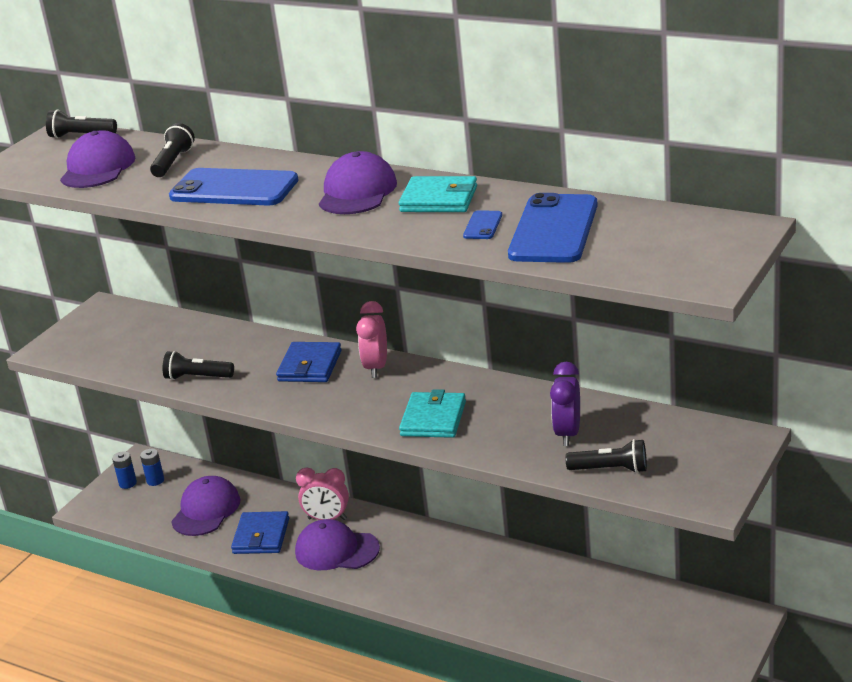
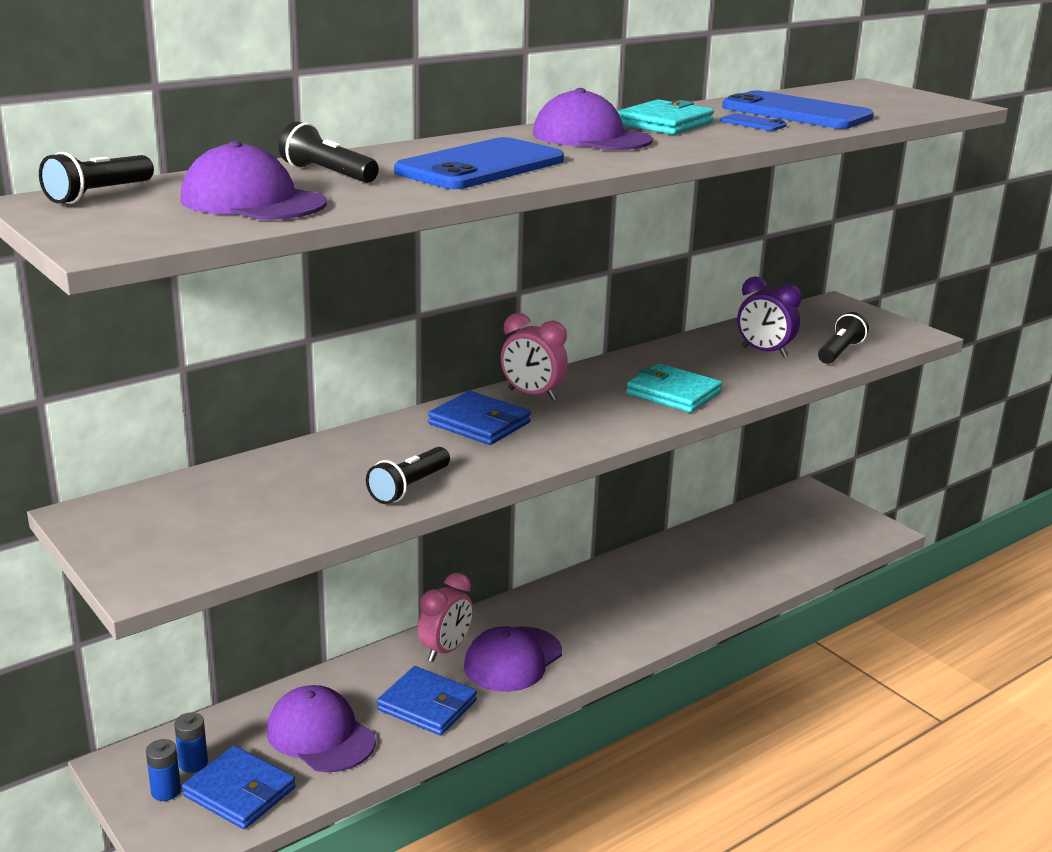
camera: 70 degrees left, 5 degrees down
none -> blue wallet [182,746,296,829]

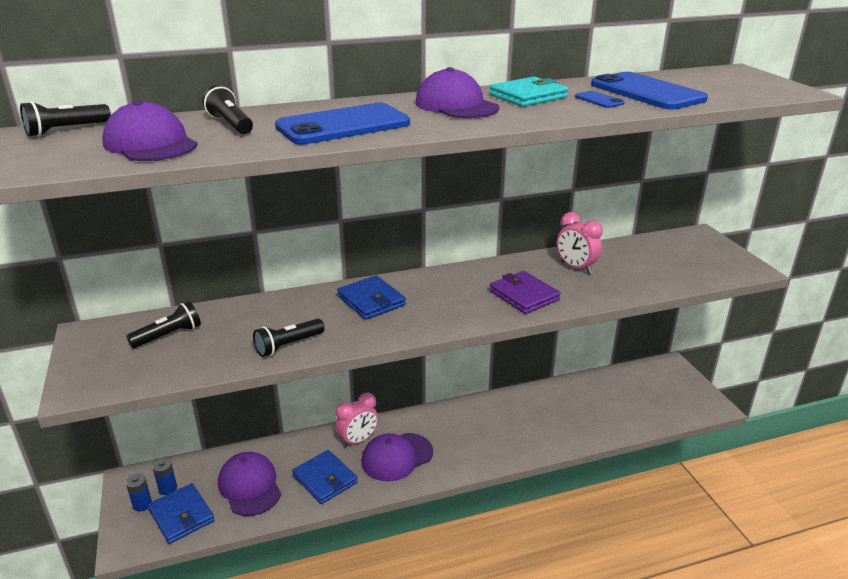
camera: 20 degrees right, 5 degrees up
pink clock [501,313,568,400] -> pink clock moved to [557,212,603,274]
turquoise wallet [626,363,722,413] -> purple wallet [489,271,561,314]
purple clock [737,276,802,357] -> none
black flashlight [818,312,869,364] -> black flashlight moved to [126,301,201,348]

